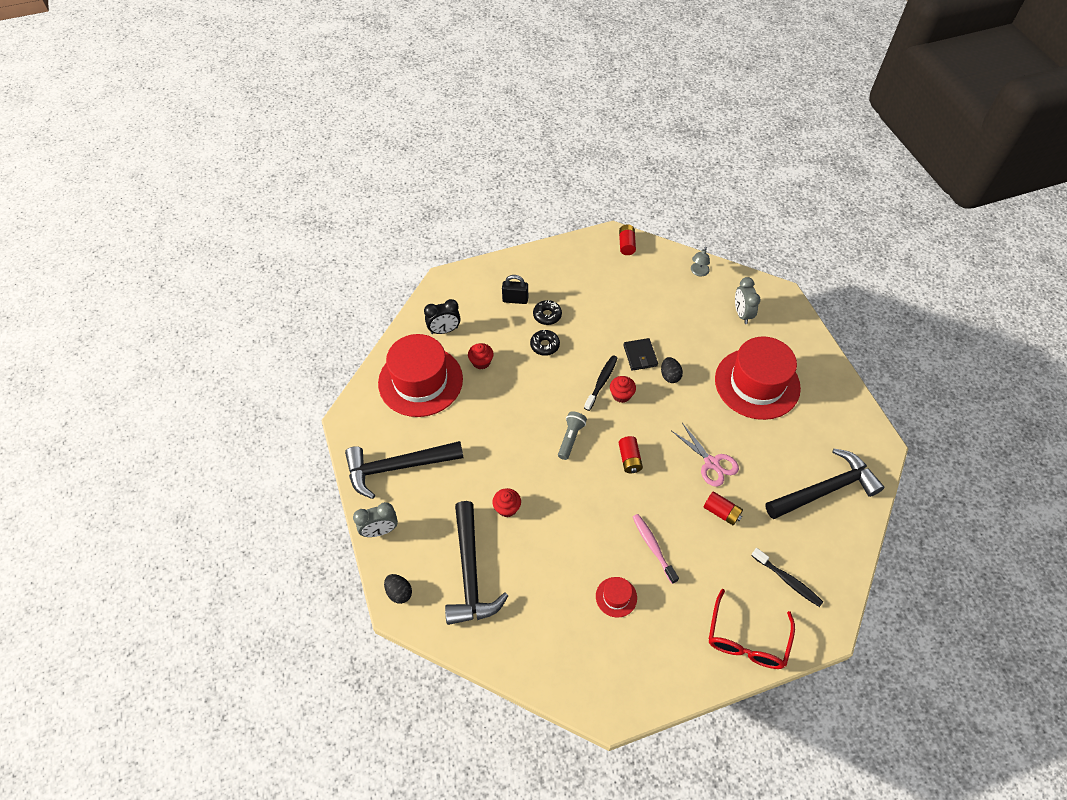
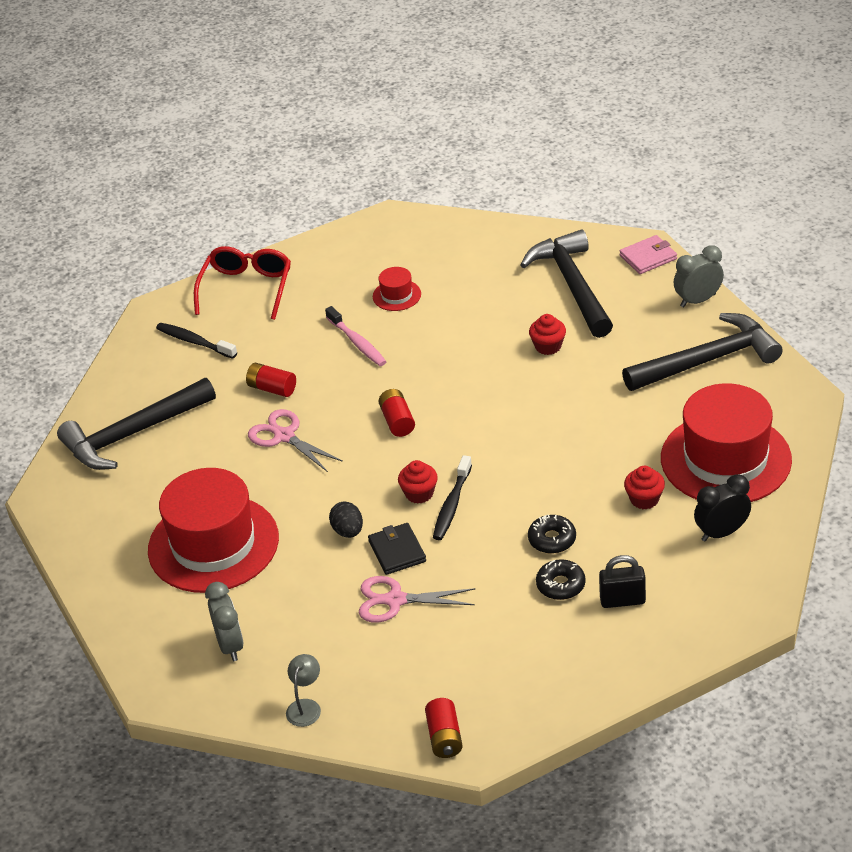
camera: 175 degrees right, 15 degrees down
black egg [384,574,412,604] -> pink wallet [620,235,677,274]
grey flashlight [558,411,587,460] -> none
none -> pink scissors [359,576,475,623]

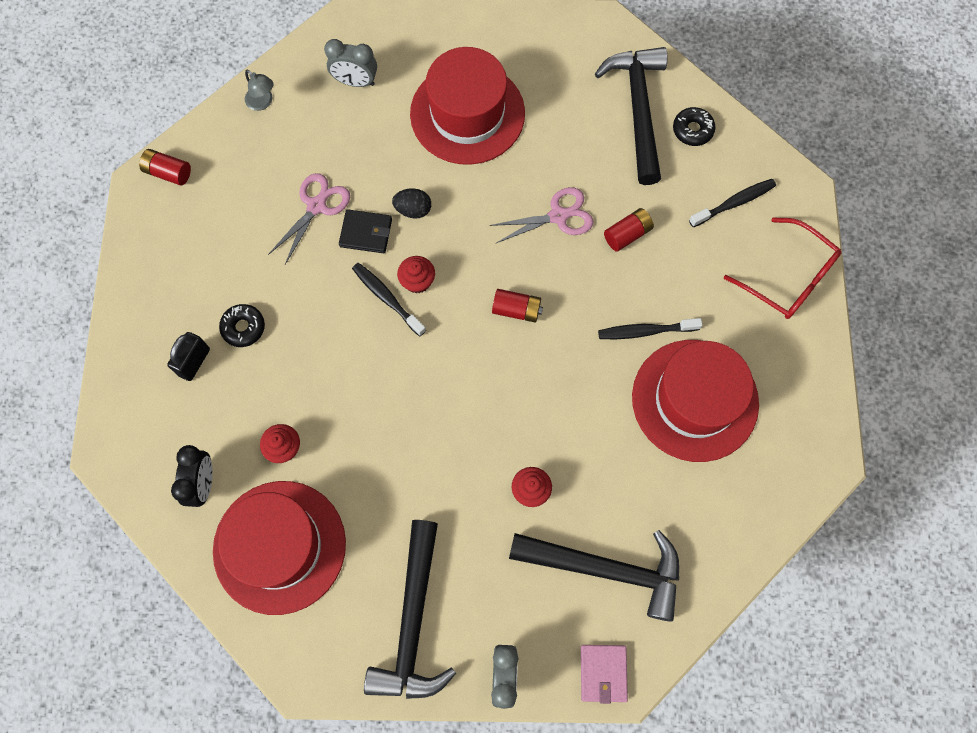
camera: 115 degrees right, 30 degrees up
pink toothbrush [325,306,386,366] -> black toothbrush [598,318,702,339]
red hat [373,267,421,311] -> red hat [632,340,759,462], size x2.38
black donut [528,515,576,554] -> black donut moved to [673,107,715,146]

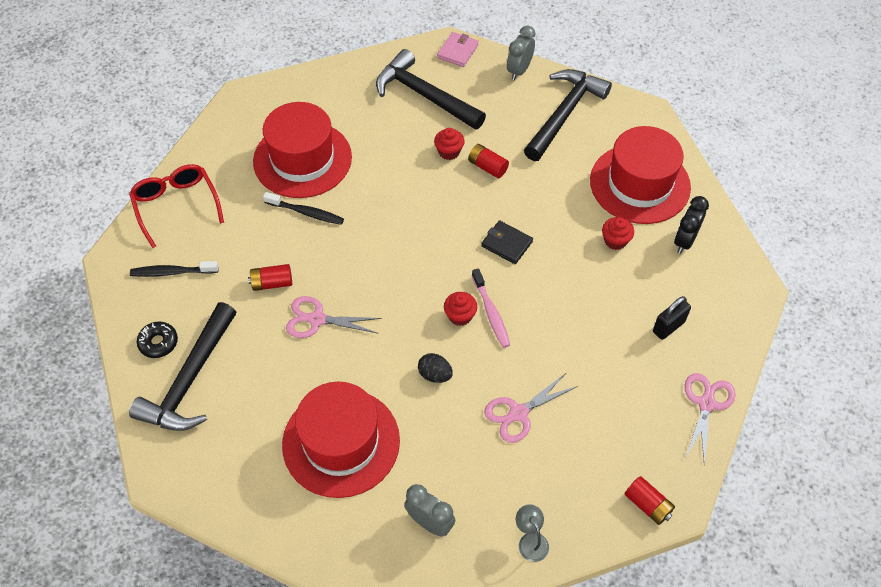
camera: 155 degrees left, 15 degrees down
black donut [219,304,265,347] -> none
black wallet [339,209,392,253] -> black wallet moved to [481,220,533,264]
black toothbrush [352,263,426,337] -> pink toothbrush [472,268,510,348]
red battery [492,289,543,322] -> red battery moved to [468,144,509,178]
none -> pink scissors [685,373,736,465]

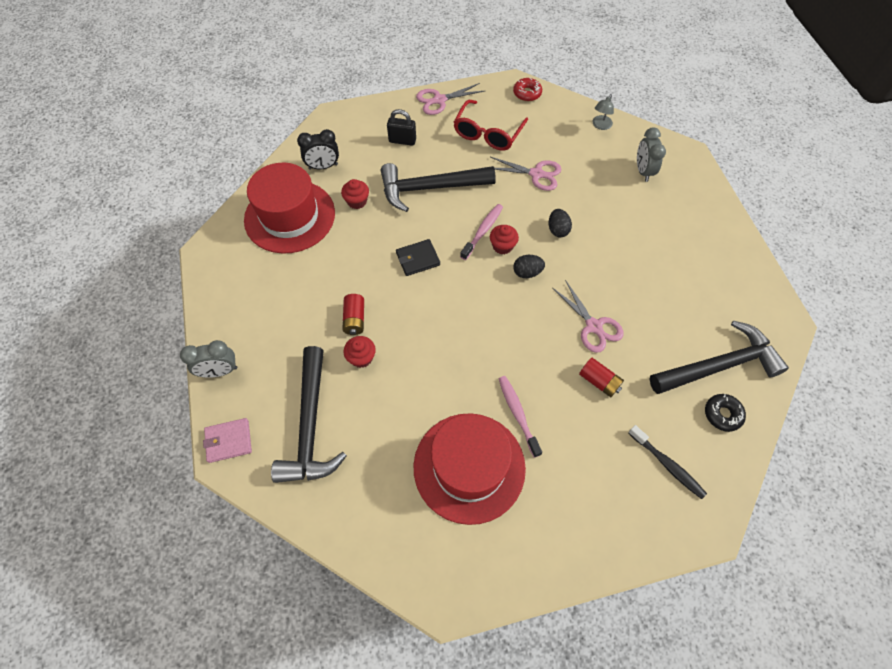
camera: 130 degrees left, 5 degrees up
red glasses [129,164,224,248] -> red glasses moved to [454,100,528,151]
black toothbrush [263,192,344,225] -> pink toothbrush [499,376,542,458]
red hat [282,381,400,498] -> none
black wallet [481,220,533,264] -> black wallet turned 75 degrees clockwise [396,239,440,276]
black hammer [524,69,612,161] -> black hammer moved to [381,163,496,212]
red battery [625,476,675,525] -> red donut [513,78,542,101]
none -> black egg [513,255,545,278]

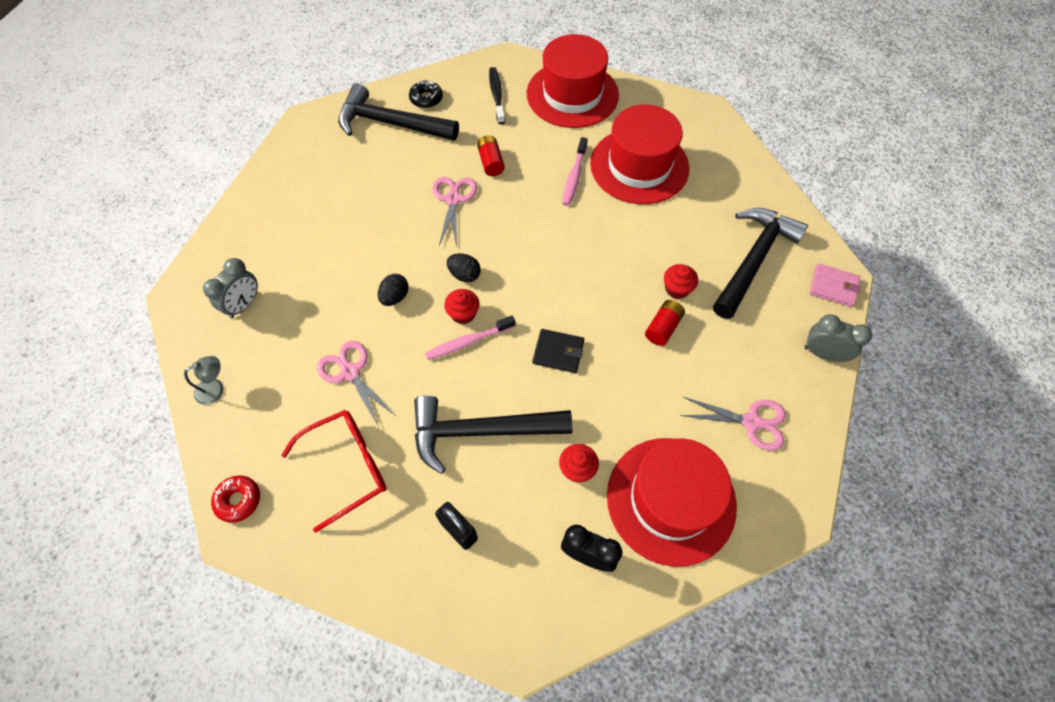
camera: 145 degrees left, 0 degrees up
black hammer [381,163,496,212] -> black hammer turned 150 degrees clockwise [414,395,572,474]
pink scissors [416,83,484,115] -> pink scissors moved to [680,397,786,451]
none -> red hat [527,34,619,128]

